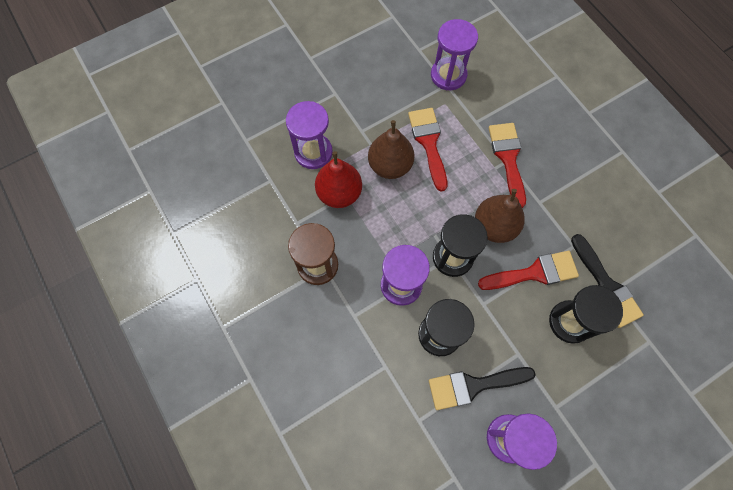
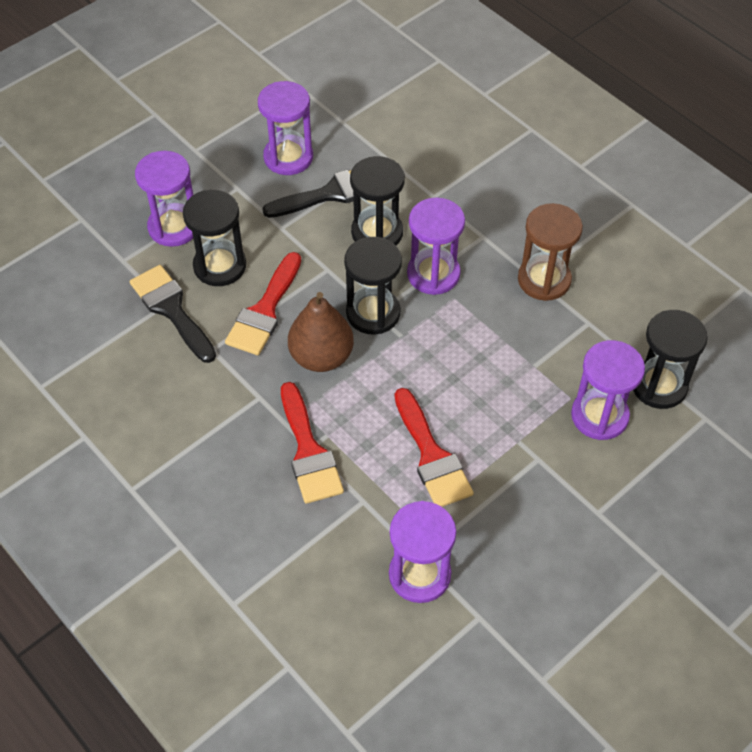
camera: 170 degrees right, 15 degrees down
red pear [315,151,362,208] -> none
brown pear [368,120,414,179] -> none
red brush [478,251,579,290] -> red brush turned 45 degrees counterclockwise [225,252,301,355]
none -> purple hourglass [135,151,193,247]
none -> black hourglass [633,310,708,409]

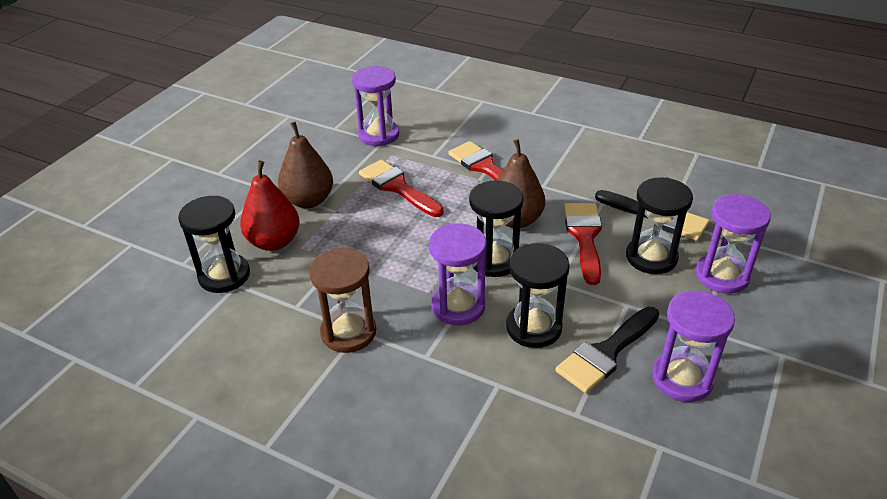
camera: 160 degrees right, 15 degrees down
purple hourglass [571,340,645,440] -> red pear [240,161,300,251]
none -> brown pear [278,122,333,208]

